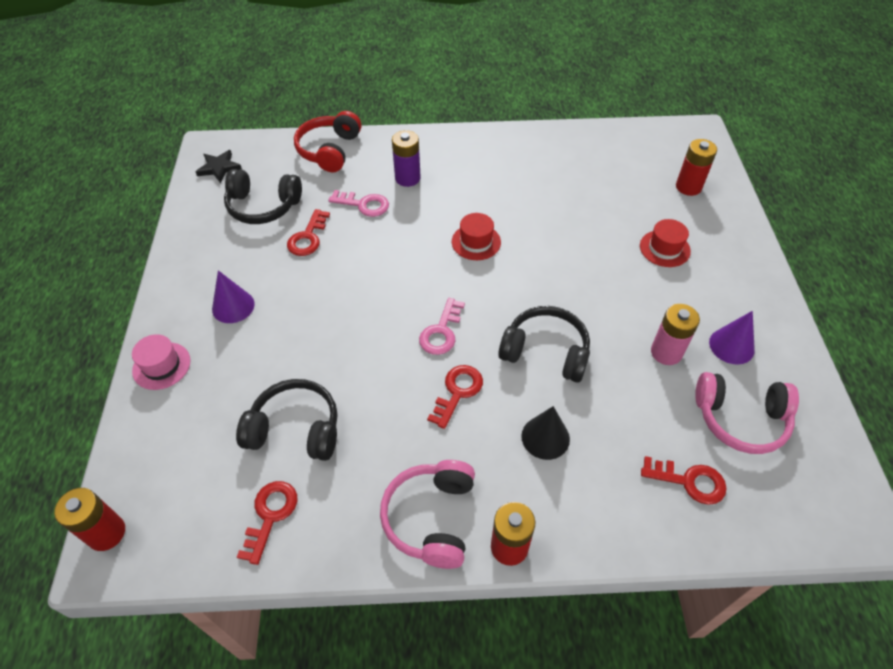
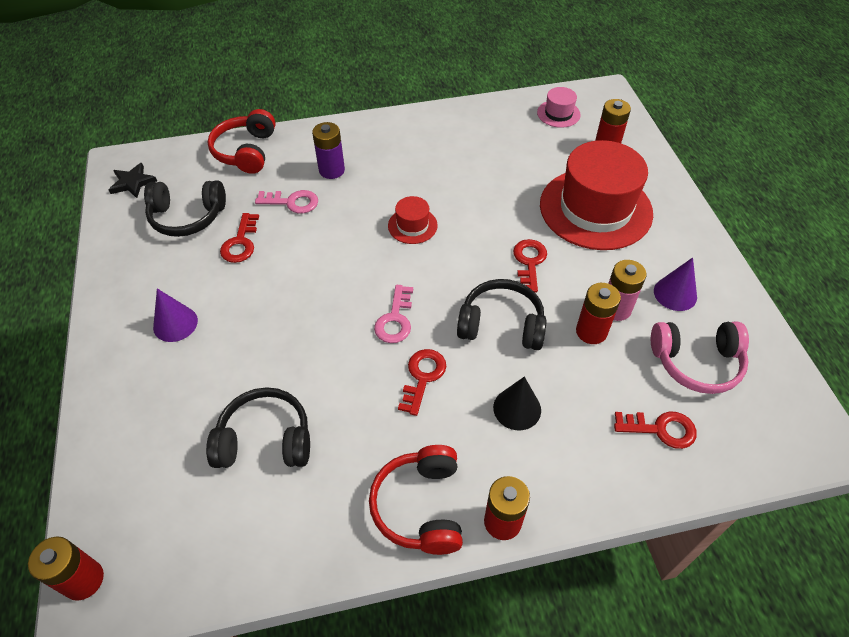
camera: 10 degrees left, 0 degrees up
pink hat [132,334,191,390] -> pink hat moved to [537,87,581,128]
red key [237,481,297,565] -> red key moved to [513,239,547,292]
pink headphones [380,460,475,569] -> red headphones [369,445,463,555]
red hat [640,219,691,267] -> red hat [540,140,653,250], size x2.29
none -> red battery [576,283,621,344]

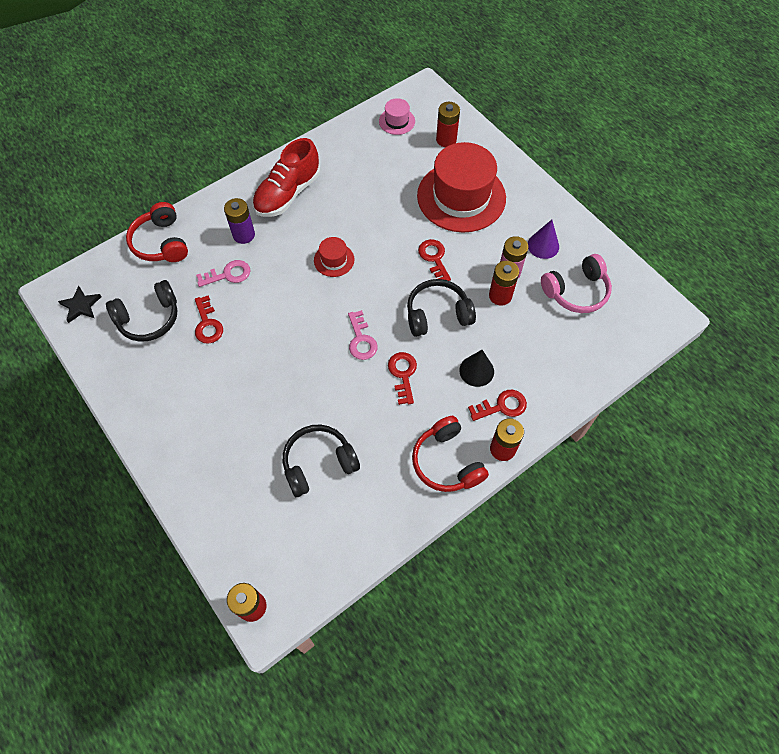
camera: 25 degrees left, 10 degrees up
purple cone [153,289,198,342] -> none
red key [614,412,697,449] -> red key moved to [468,390,527,421]
none -> red shoe [253,138,320,217]

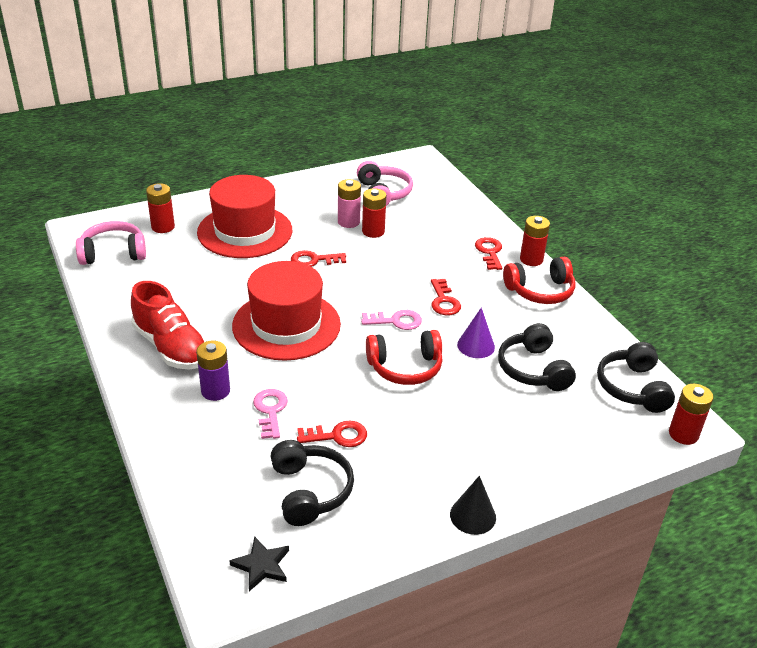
camera: 80 degrees left, 25 degrees down
red headphones [126,202,188,262] -> red headphones moved to [366,330,443,385]
red hat [314,237,354,277] -> red hat [232,261,341,361], size x2.29
pink hat [379,98,415,135] -> pink headphones [76,221,146,265]
red key [388,352,417,405] -> red key turned 105 degrees counterclockwise [431,279,461,315]
black headphones [407,279,476,337] -> black headphones moved to [597,342,675,413]
black cone [459,350,494,387] -> black cone moved to [450,476,496,535]
purple cone [528,220,559,259] -> purple cone moved to [457,307,495,358]

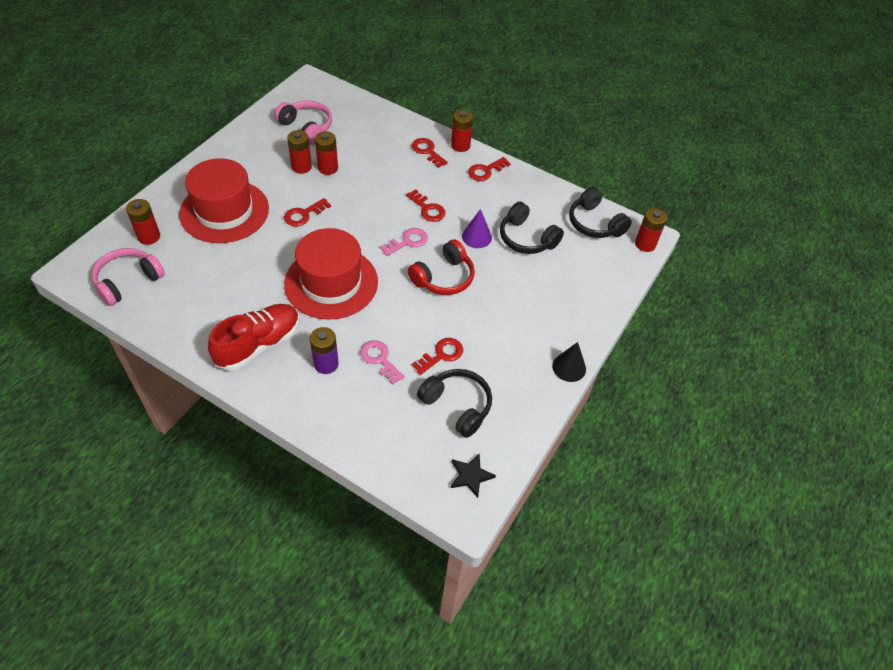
camera: 35 degrees left, 15 degrees up
red shoe [131,281,206,370] -> red shoe turned 60 degrees counterclockwise [208,304,300,371]
pink battery [338,179,361,228] -> red battery [287,130,312,174]
red headphones [503,257,576,304] -> red key [468,157,511,181]

